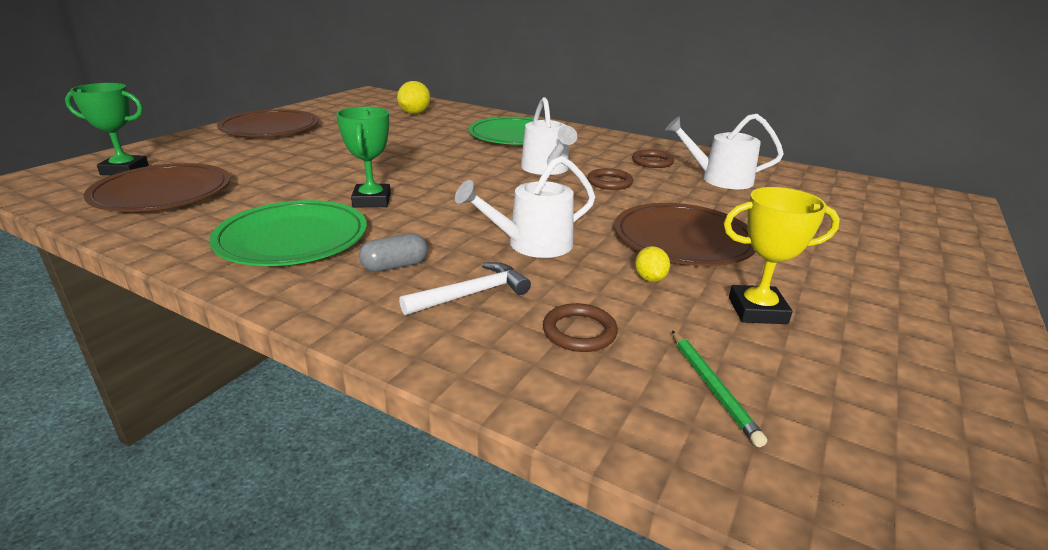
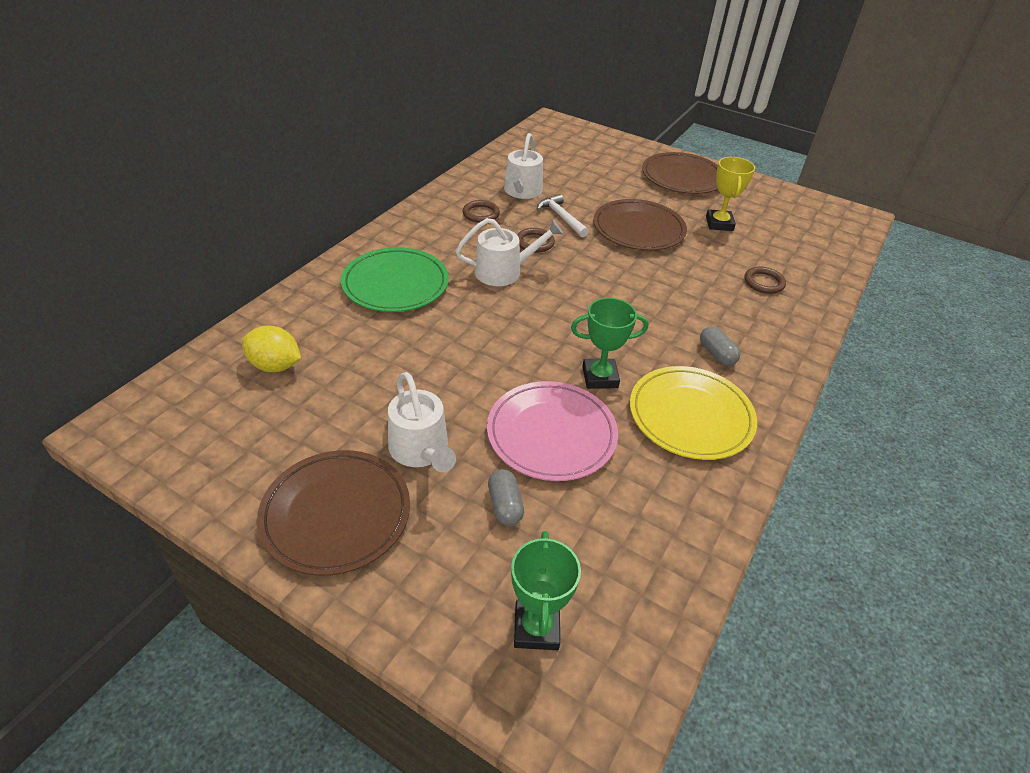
camera: 90 degrees left, 15 degrees up
brown plate [83,163,231,212] -> brown plate moved to [642,152,718,194]
green plate [209,200,367,266] -> yellow plate [630,366,757,460]
white hammer [399,262,531,315] -> white hammer moved to [537,194,589,237]
white watering can [455,156,595,258] -> white watering can moved to [388,372,456,472]
yellow lemon [635,246,670,282] -> none
green pencil [672,330,767,447] -> none
none -> pink plate [487,381,618,481]
none -> grey capsule [488,469,524,526]

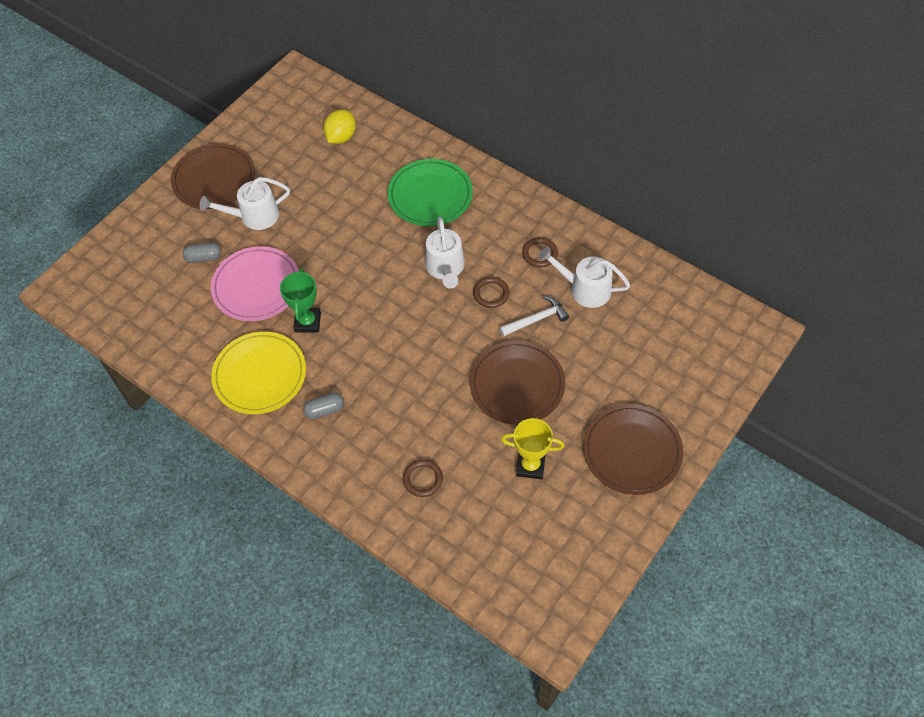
camera: 100 degrees right, 15 degrees up
green trophy [511,531,581,650] -> none

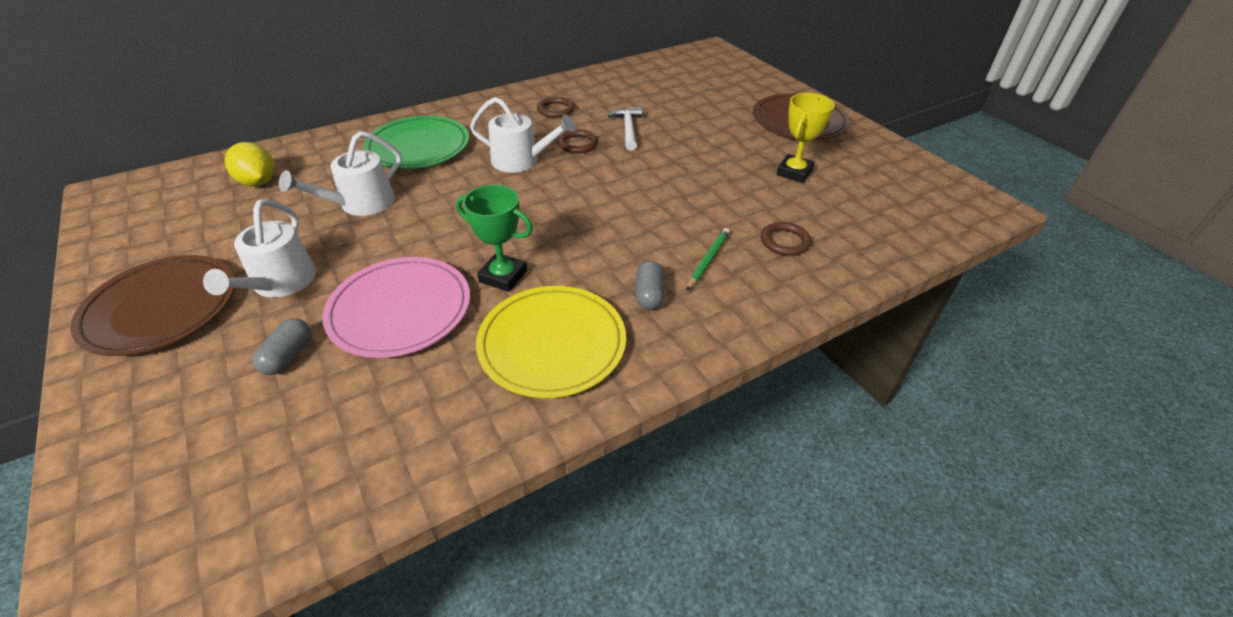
camera: 70 degrees left, 15 degrees down
brown plate [470,340,565,425] -> none
white watering can [538,247,630,308] -> white watering can moved to [279,131,402,216]
none -> green pencil [686,228,730,291]

